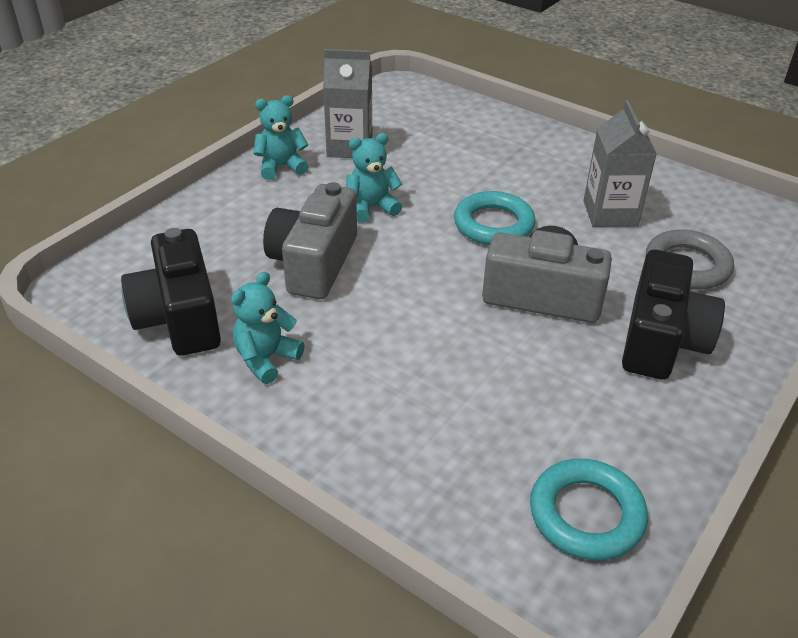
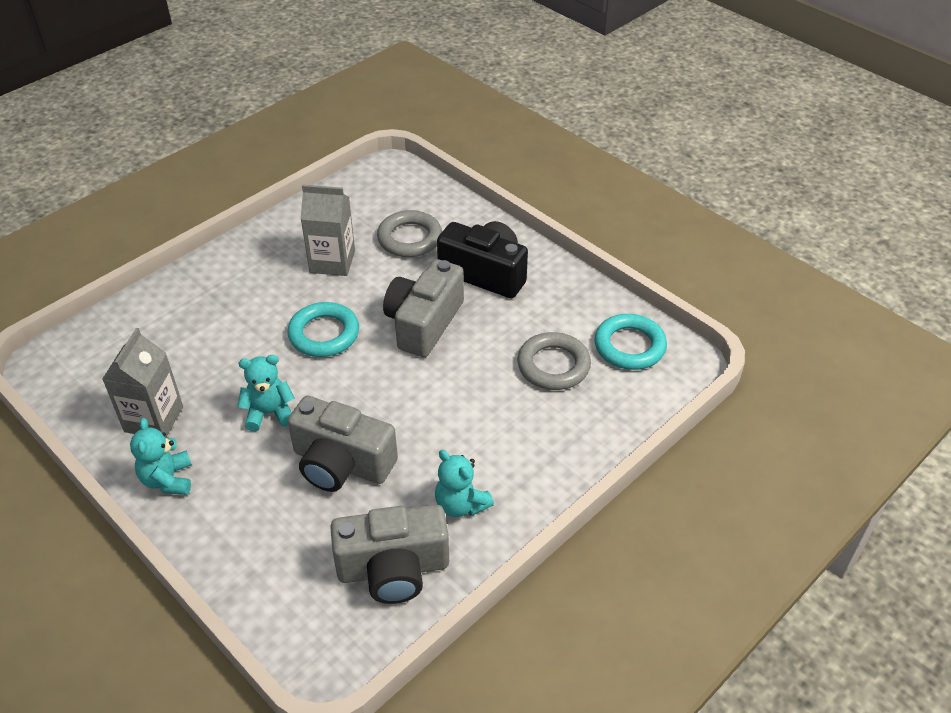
camera: 80 degrees left, 5 degrees up
black camera [121,228,221,356] -> grey camera [330,505,449,604]
turquoise teddy bear [346,133,402,223] -> turquoise teddy bear turned 90 degrees clockwise [237,355,295,432]
none -> grey ring [517,332,591,390]

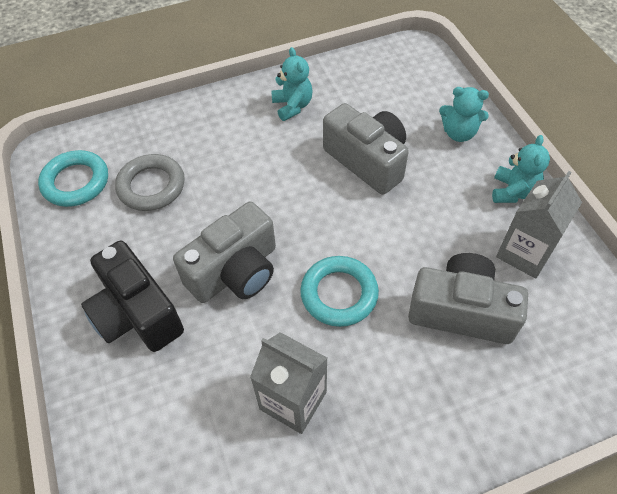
camera: 155 degrees left, 10 degrees up
turquoise teddy bear [237,355,295,432] -> turquoise teddy bear moved to [439,87,489,142]
grey camera [330,505,449,604] -> grey camera moved to [408,253,528,344]
grey ring [377,210,442,257] -> none

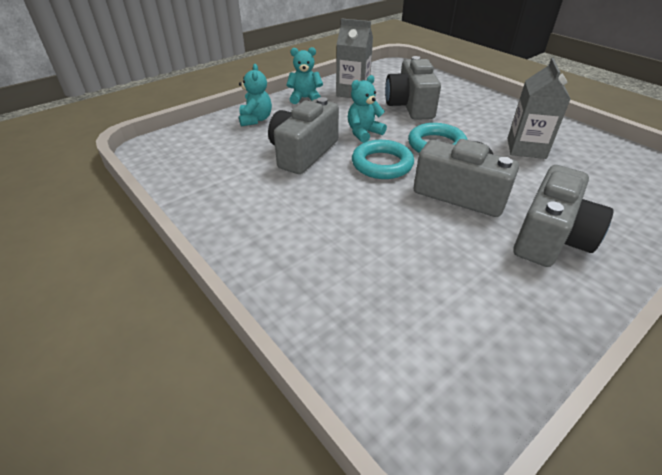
camera: 110 degrees left, 15 degrees down
turquoise ring [38,150,108,207] -> turquoise ring moved to [352,140,414,179]
black camera [81,241,184,352] -> grey camera [513,165,613,267]
grey ring [115,154,185,211] -> none
turquoise teddy bear [271,47,313,121] -> turquoise teddy bear moved to [348,75,387,143]

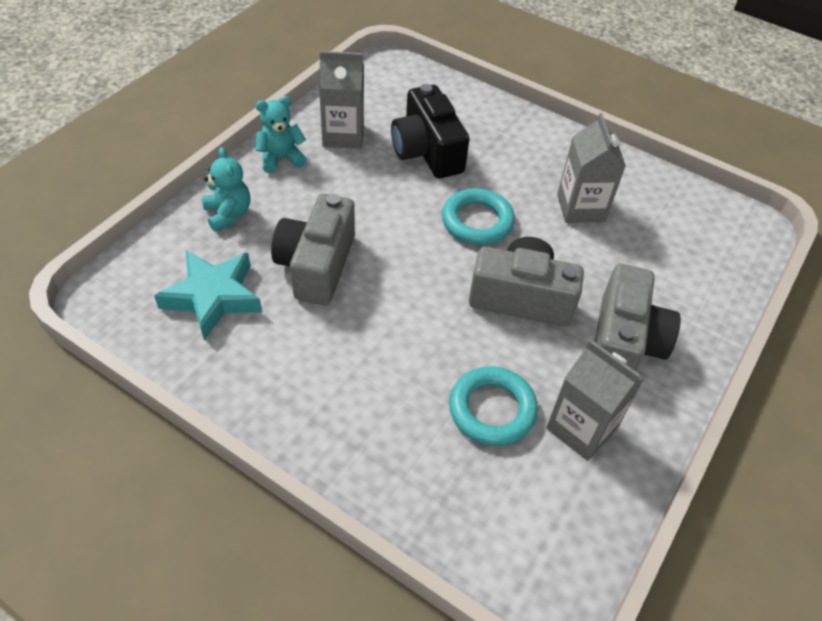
camera: 20 degrees left, 10 degrees up
turquoise teddy bear [348,75,387,143] -> none
turquoise ring [352,140,414,179] -> turquoise ring moved to [449,366,538,446]
grey camera [385,56,441,120] -> black camera [391,84,469,178]
none -> turquoise star [154,251,262,341]
none -> grey carton [546,340,644,461]

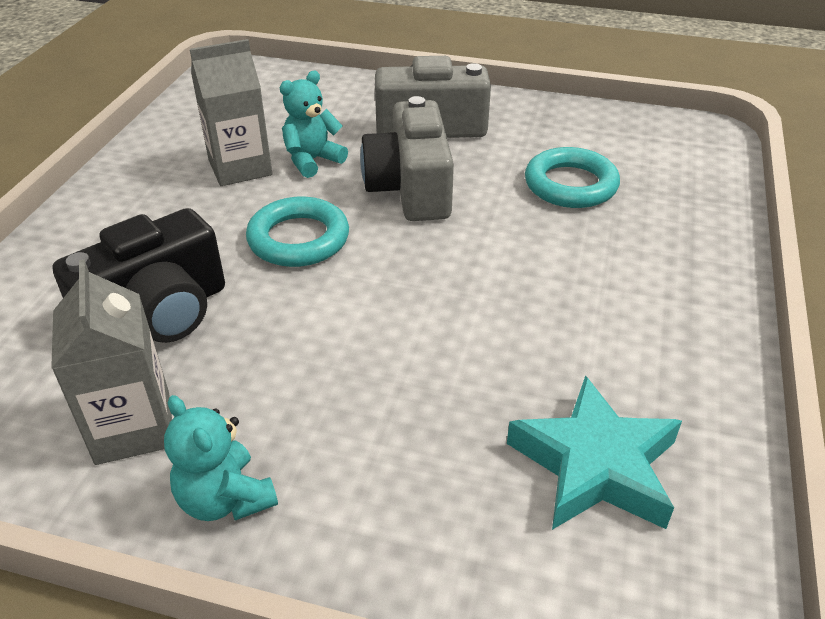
camera: 105 degrees left, 10 degrees down
turquoise teddy bear [202,147,250,232] -> turquoise teddy bear moved to [280,71,348,178]
grey camera [271,194,355,305] -> none
grey carton [546,340,644,461] -> none

